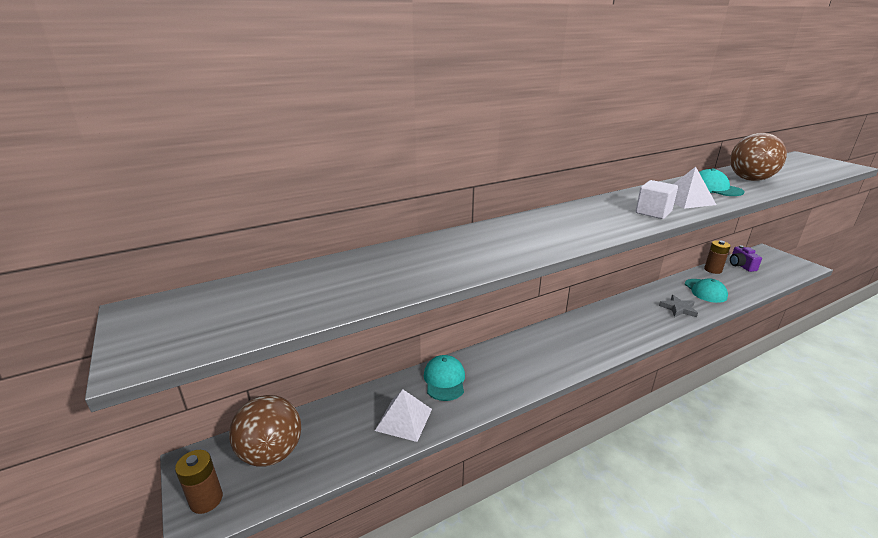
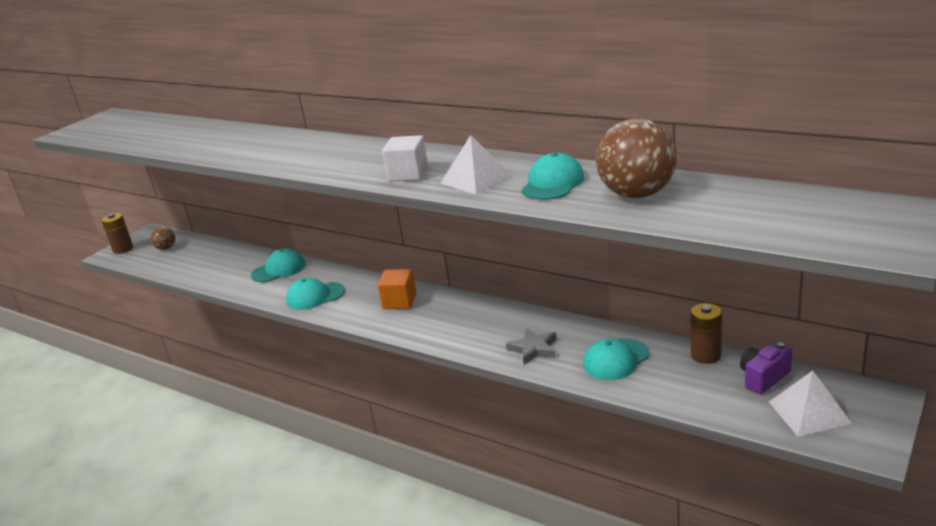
camera: 65 degrees right, 0 degrees up
brown ball [229,395,301,467] -> brown ball [150,226,175,250], size x0.49
white pyramid [375,389,432,442] -> white pyramid moved to [769,371,852,437]
none -> turquoise cap [286,277,345,310]
none -> orange cube [378,269,416,309]

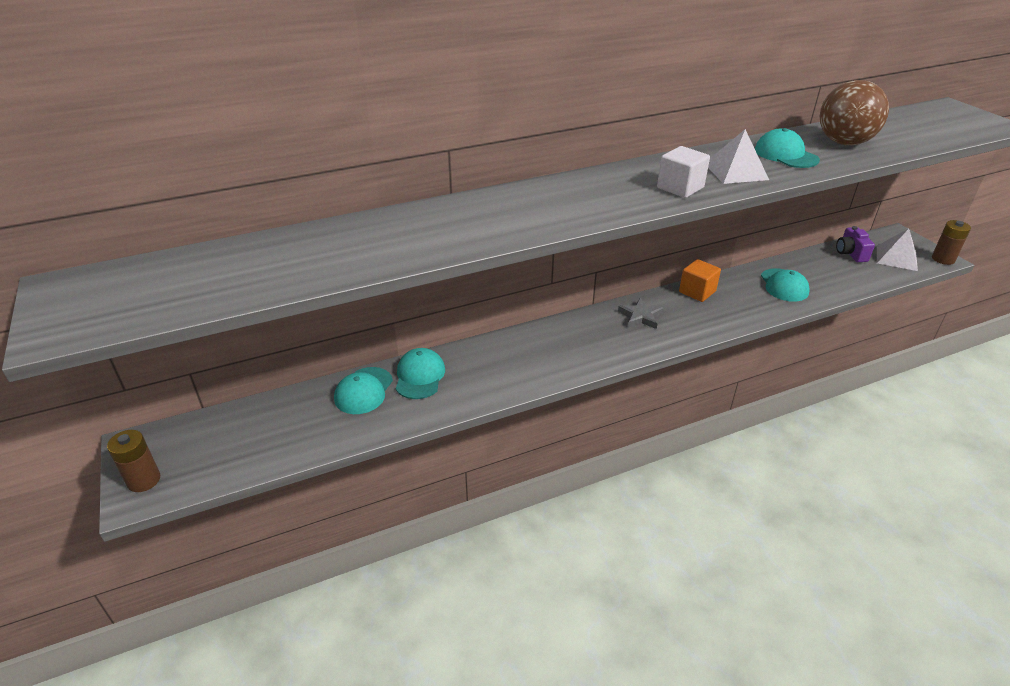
camera: 60 degrees left, 10 degrees up
brown ball [150,226,175,250] -> none
turquoise cap [286,277,345,310] -> turquoise cap moved to [334,367,393,414]
orange cube [378,269,416,309] -> orange cube moved to [679,259,721,302]
grey star [506,328,557,364] -> grey star moved to [618,298,664,329]
brown battery [691,303,722,364] -> brown battery moved to [932,220,971,265]

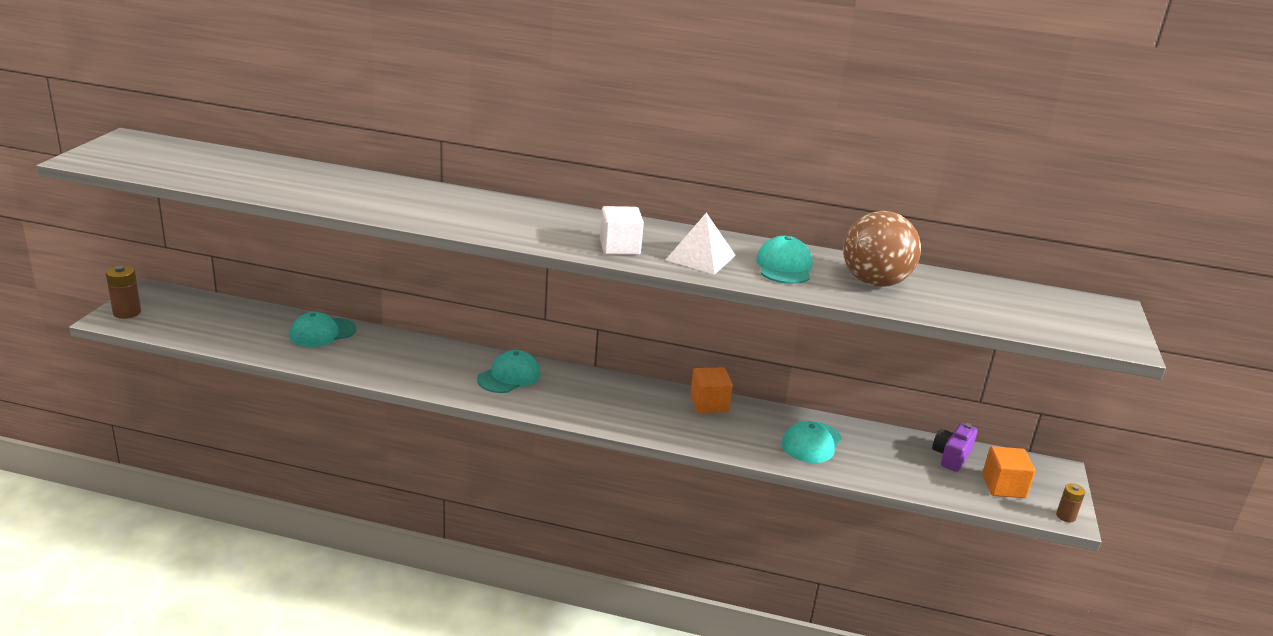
camera: 35 degrees right, 10 degrees down
turquoise cap [396,348,445,399] -> turquoise cap moved to [477,350,540,393]
grey star [618,298,664,329] -> none
white pyramid [877,228,918,271] -> orange cube [982,446,1035,498]
brown battery [932,220,971,265] -> brown battery [1056,483,1085,522], size x0.62

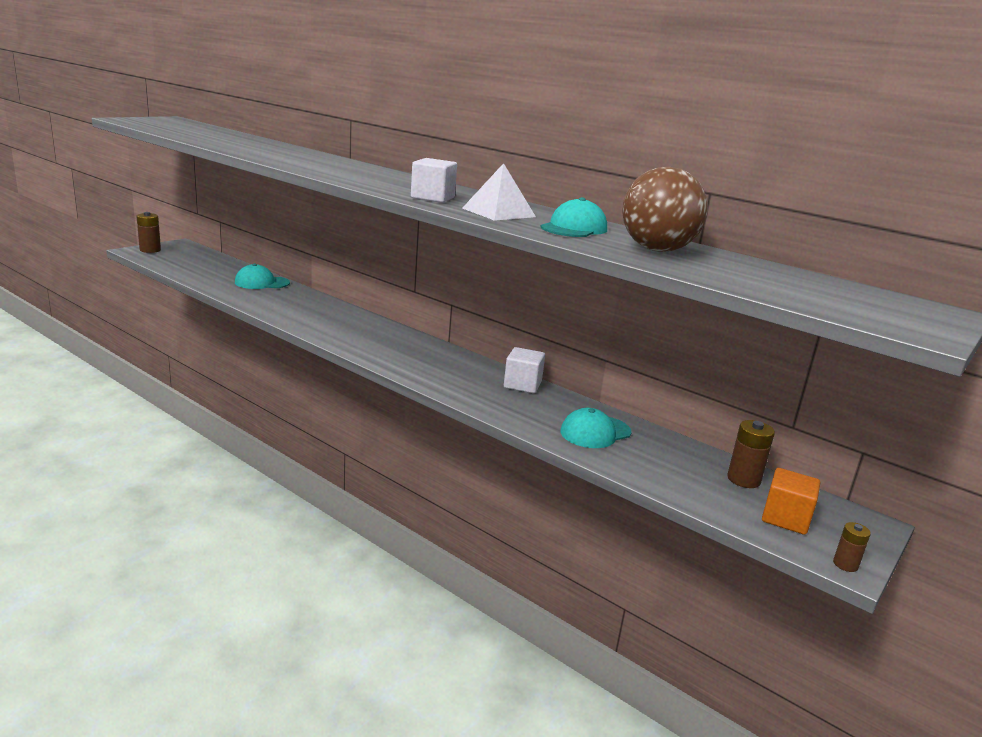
camera: 25 degrees right, 5 degrees down
turquoise cap [477,350,540,393] -> none
orange cube [690,368,733,413] -> white cube [504,347,545,393]
purple camera [932,423,977,472] -> brown battery [727,420,775,488]

